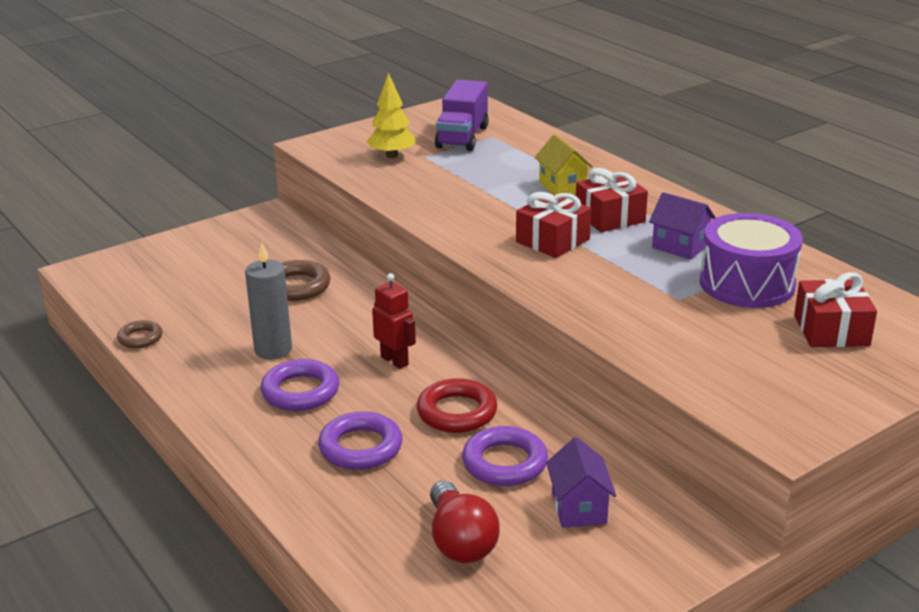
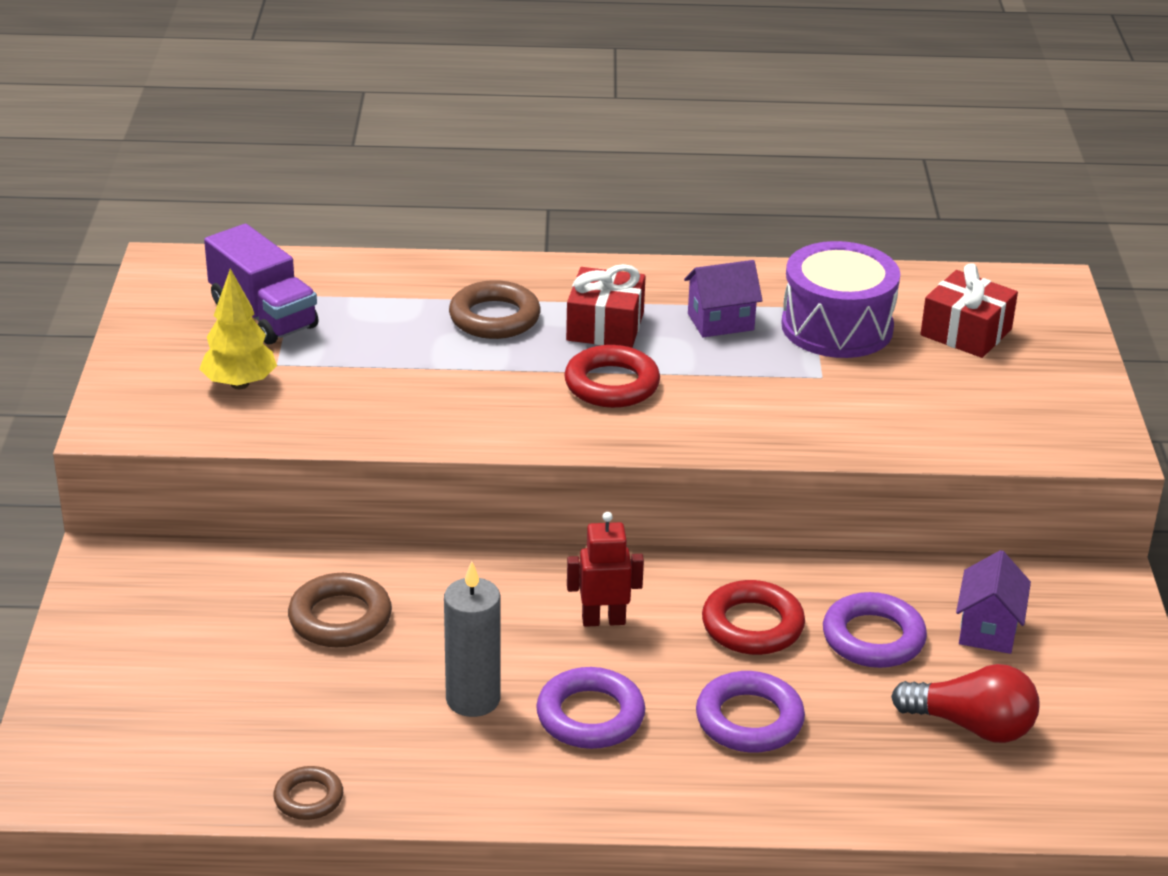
camera: 55 degrees left, 5 degrees up
red gift [516,192,591,258] -> red ring [564,345,660,408]
yellow house [534,135,593,195] -> brown ring [449,280,541,339]
purple house [546,437,616,528] -> purple house turned 75 degrees clockwise [956,550,1031,654]

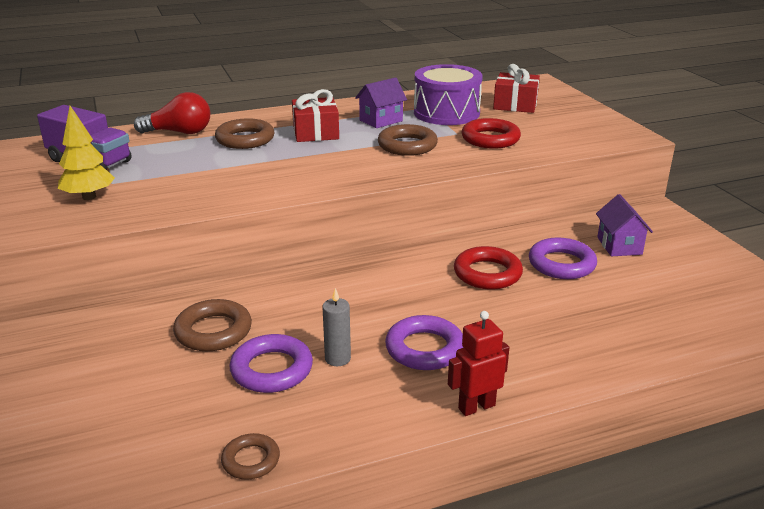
camera: 20 degrees left, 5 degrees down
grey candle [444,561,500,717] -> grey candle [322,288,351,366], size x0.64
red ring [564,345,660,408] -> red ring moved to [462,118,521,149]
red robot [567,512,644,627] -> red robot moved to [448,311,509,416]
purple ring [696,671,805,753] -> purple ring moved to [229,334,313,393]
red light bulb [891,664,1039,743] -> red light bulb moved to [134,92,210,134]
none -> brown ring [378,124,438,156]

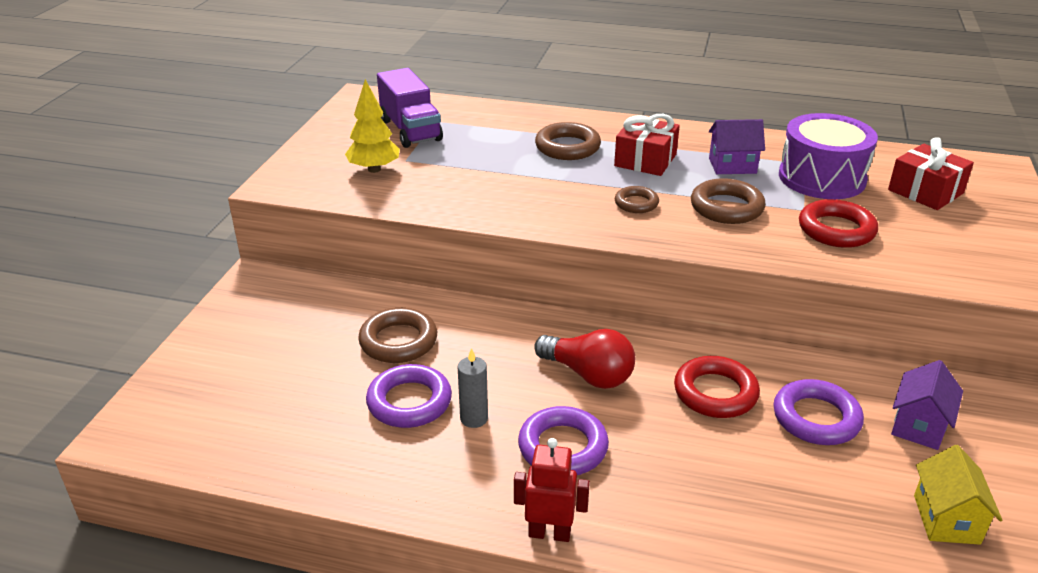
camera: 35 degrees right, 5 degrees up
red light bulb [134,92,210,134] -> red light bulb moved to [534,329,635,389]
brown ring [221,433,280,480] -> brown ring moved to [615,186,659,213]
none -> yellow house [914,445,1002,545]

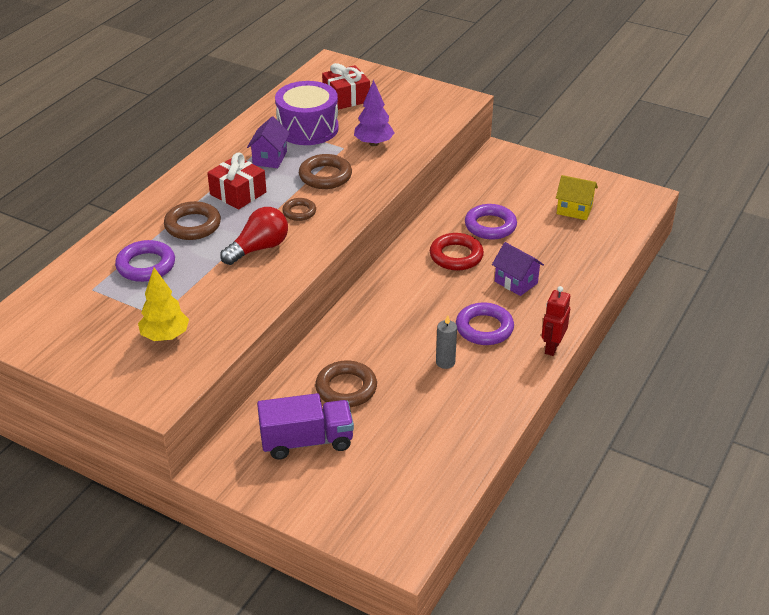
camera: 75 degrees left, 5 degrees up
purple ring [366,364,452,428] -> purple ring moved to [115,240,175,282]
purple truck [377,68,443,148] -> purple truck moved to [257,393,354,459]
red light bulb [534,329,635,389] -> red light bulb moved to [220,207,288,265]
red ring [799,199,878,248] -> purple tree [354,80,394,146]
purple house [891,360,963,450] -> purple house moved to [492,242,544,296]

